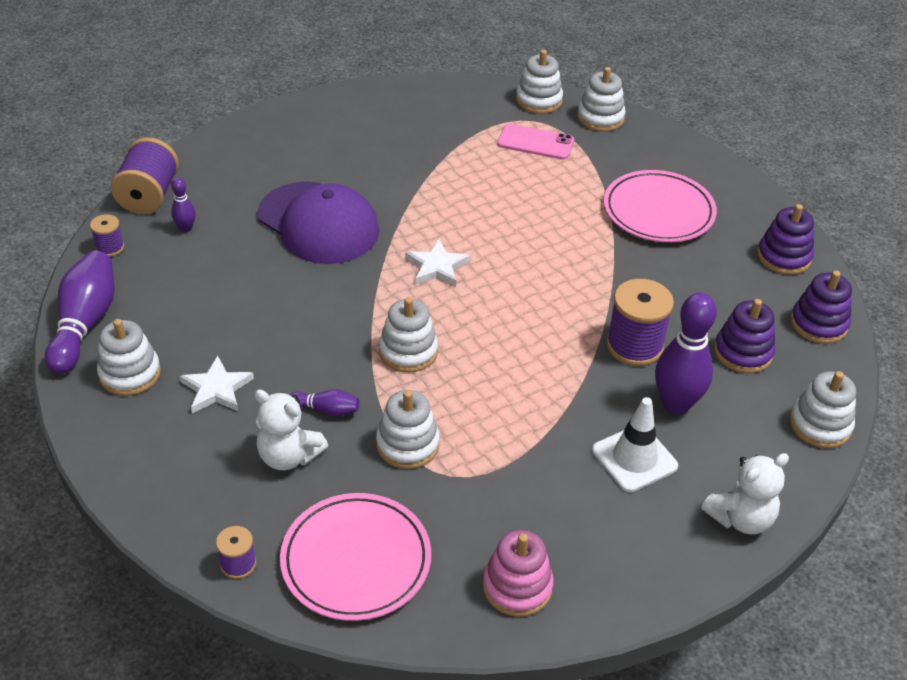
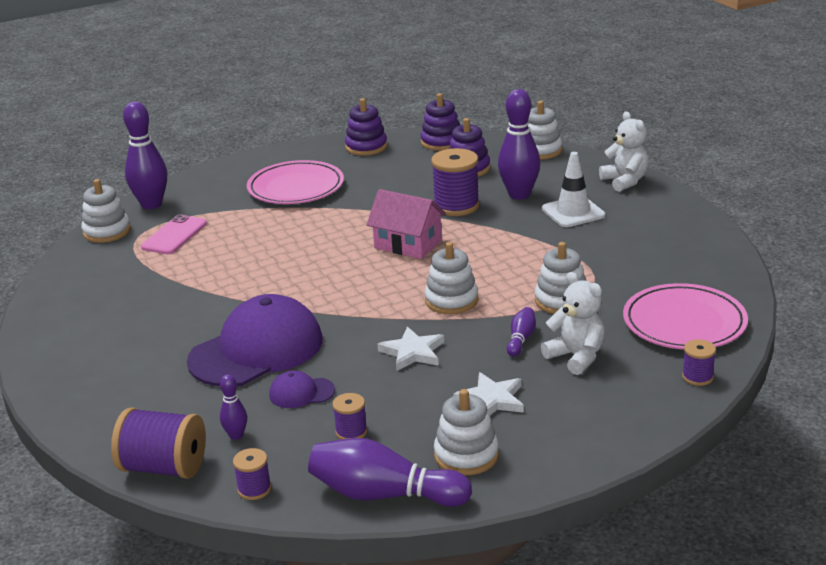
camera: 80 degrees left, 15 degrees down
white teddy bear [254,390,328,470] -> white teddy bear turned 75 degrees counterclockwise [541,272,605,375]
white star [405,239,470,287] -> white star moved to [377,327,444,371]
pink stacking toy [482,530,554,617] -> none
white stacking toy [577,67,626,132] -> purple bowling pin [123,101,167,209]
none -> purple cap [269,371,335,408]
none -> purple spool [332,393,367,439]
none -> pink house [367,189,446,259]

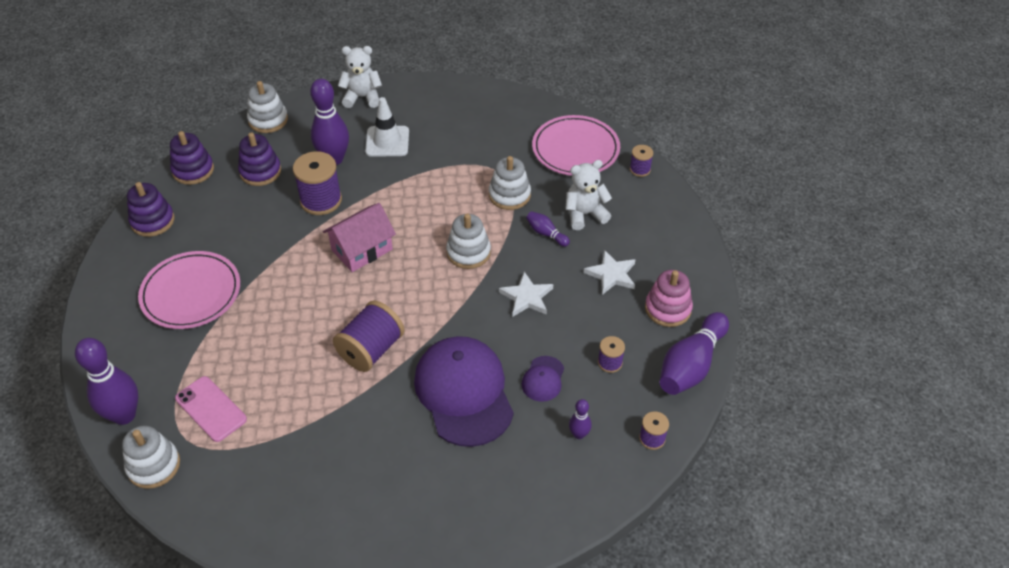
camera: 70 degrees left, 20 degrees up
purple spool [111,407,206,479] -> purple spool moved to [333,300,405,372]
white stacking toy [434,389,499,475] -> pink stacking toy [645,270,693,327]

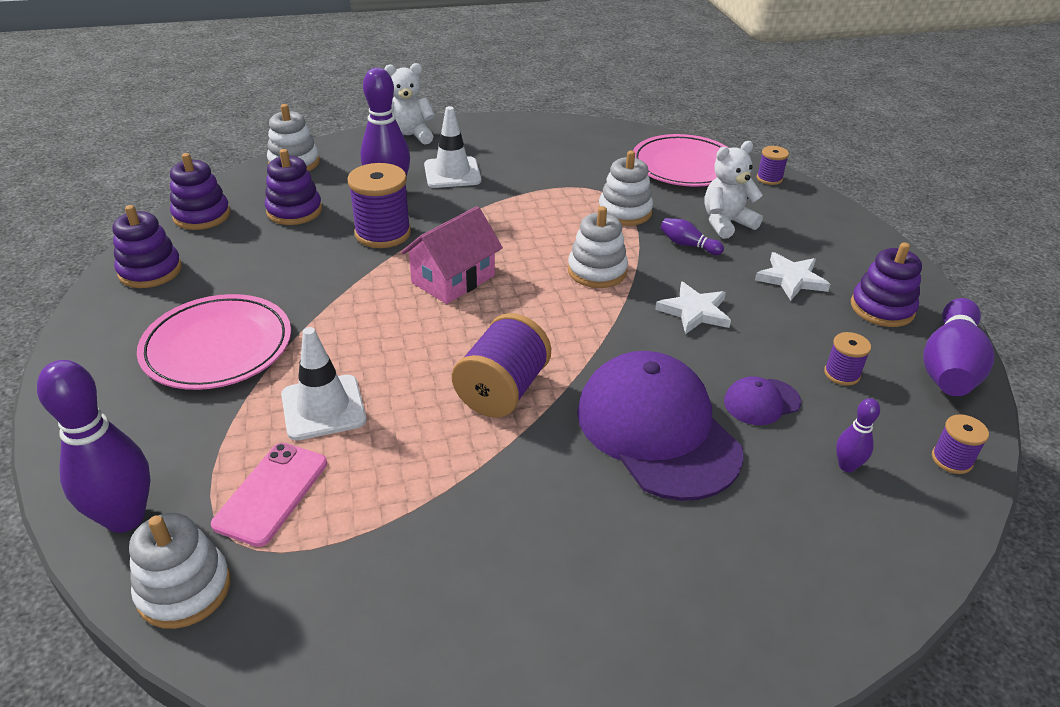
camera: 10 degrees left, 10 degrees down
pink phone [175,376,247,442] -> pink phone turned 75 degrees clockwise [211,443,327,547]
purple cap [522,356,564,402] -> purple cap turned 60 degrees clockwise [724,376,801,425]
pink stacking toy [645,270,693,327] -> purple stacking toy [851,242,922,327]
none -> white traffic cone [281,327,366,441]

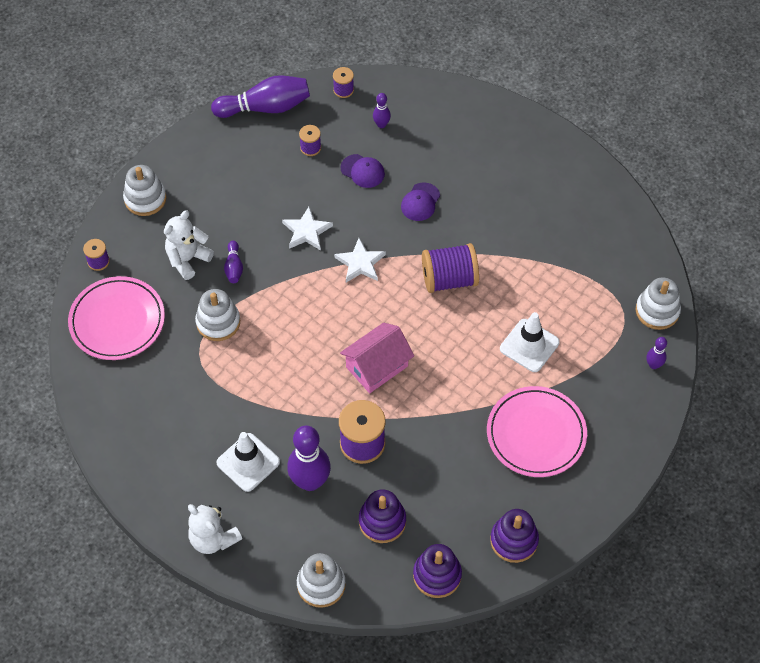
camera: 125 degrees left, 20 degrees up
purple bowling pin [37,360,150,533] -> purple bowling pin [646,337,667,369], size x0.48
pink phone [211,443,327,547] -> none
pink house [401,206,503,304] -> pink house turned 45 degrees counterclockwise [340,323,414,393]
white stacking toy [568,206,628,288] -> white stacking toy moved to [123,165,166,216]
purple cap [577,351,744,501] -> purple cap [401,182,440,221], size x0.44
white teddy bear [704,141,763,239] -> white teddy bear turned 105 degrees clockwise [164,210,214,280]
white star [755,252,830,301] -> white star moved to [334,238,386,283]
purple stacking toy [851,242,922,327] -> none

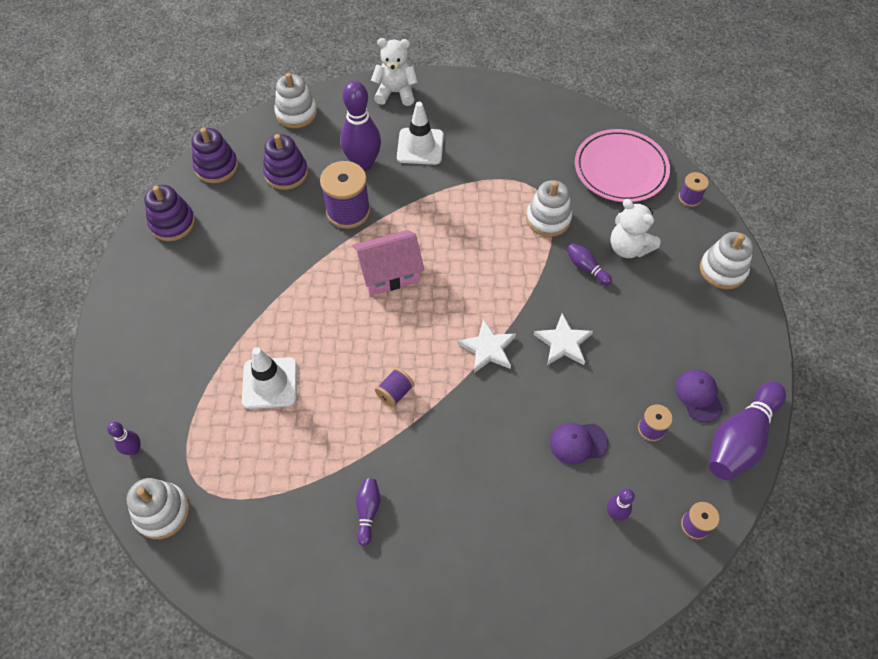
camera: 140 degrees right, 0 degrees up
white teddy bear [164,210,214,280] -> white teddy bear turned 135 degrees clockwise [611,199,661,258]
pink house [340,323,414,393] -> pink house turned 60 degrees clockwise [352,230,424,296]
purple cap [401,182,440,221] -> purple cap moved to [675,369,723,422]
purple spool [422,243,479,293] -> purple spool [375,368,414,407], size x0.52
pink plate [487,386,587,477] -> none
none -> purple bowling pin [356,478,380,546]

